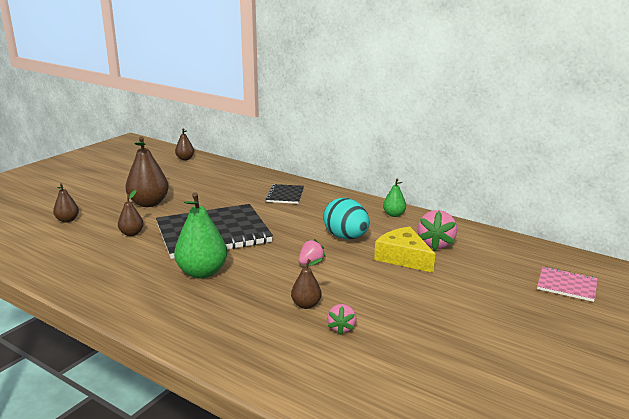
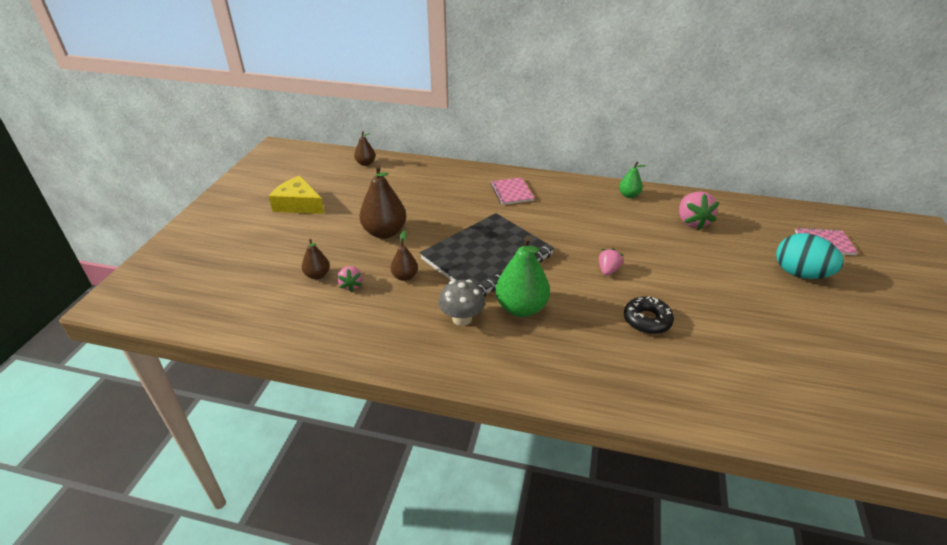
camera: 20 degrees left, 15 degrees up
black notebook [266,184,304,204] -> pink notebook [491,177,535,205]
brown pear [291,258,323,309] -> black donut [624,296,674,334]
turquoise egg [323,198,369,239] -> turquoise egg moved to [776,233,844,279]
pink strawberry [327,304,357,335] -> pink strawberry moved to [337,266,363,292]
yellow cheese [374,226,435,273] -> yellow cheese moved to [269,176,325,214]
none -> grey mushroom [439,279,485,326]

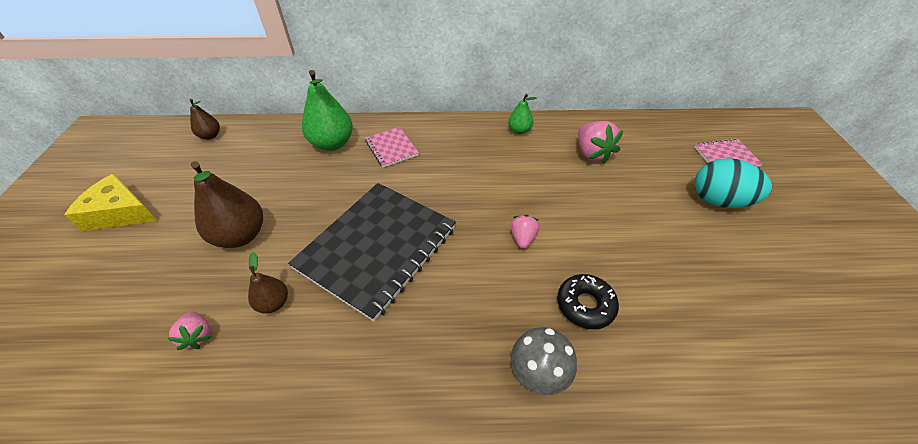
camera: 15 degrees left, 10 degrees up
brown pear [302,239,330,279] -> none
grey mushroom [439,279,485,326] -> grey mushroom moved to [511,327,577,395]
green pear [496,236,550,317] -> green pear moved to [302,70,353,151]

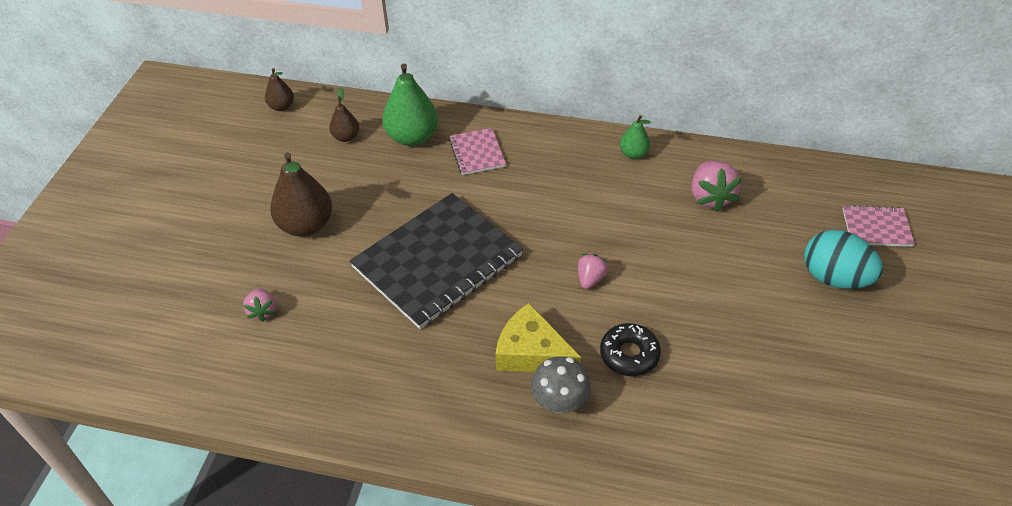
camera: 15 degrees right, 0 degrees up
yellow cheese [64,174,157,231] -> yellow cheese moved to [495,303,581,372]
brown pear [248,252,288,313] -> brown pear moved to [329,88,359,142]

